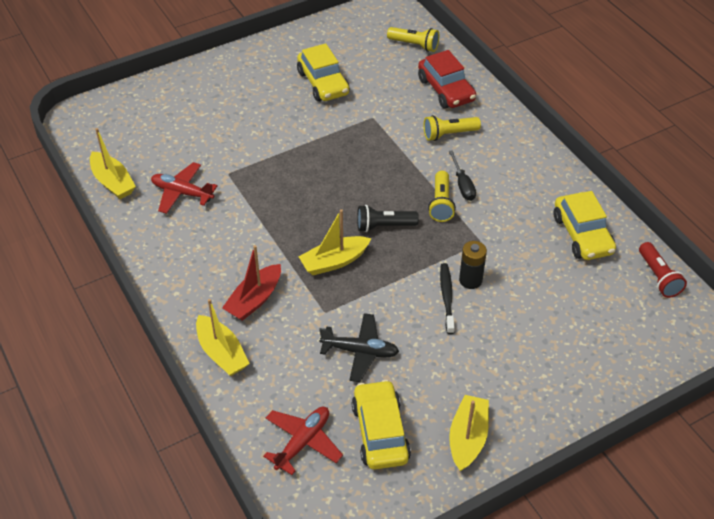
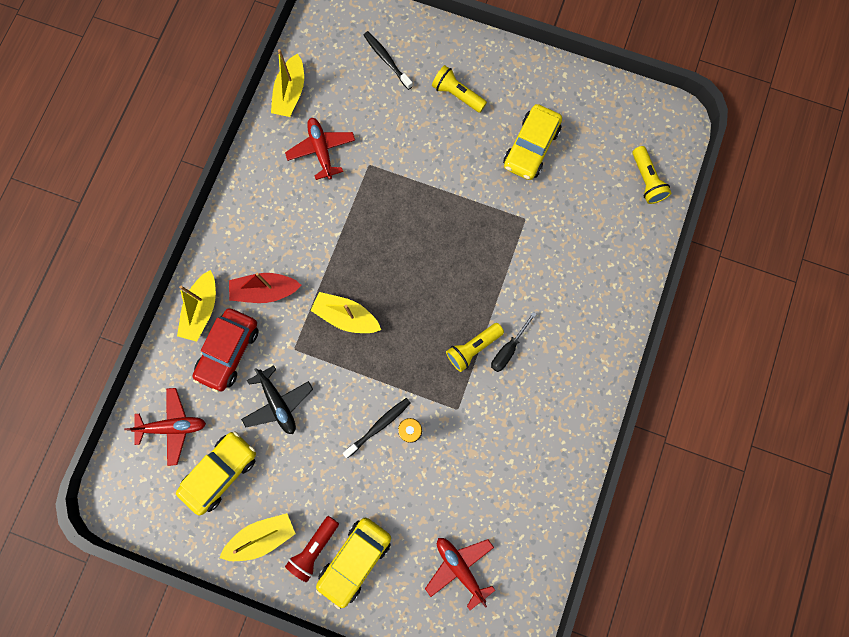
camera: 50 degrees right, 30 degrees up
black flashlight [357,205,419,232] -> none
red car [418,50,476,109] -> red car moved to [192,308,259,393]
yellow flashlight [423,115,481,141] -> yellow flashlight moved to [432,65,487,113]
yellow car [554,191,616,260] -> yellow car moved to [316,518,391,609]
red flashlight [639,242,687,298] -> red flashlight moved to [285,516,339,582]
none -> black toothbrush [364,31,413,90]
none -> red plane [425,538,495,610]

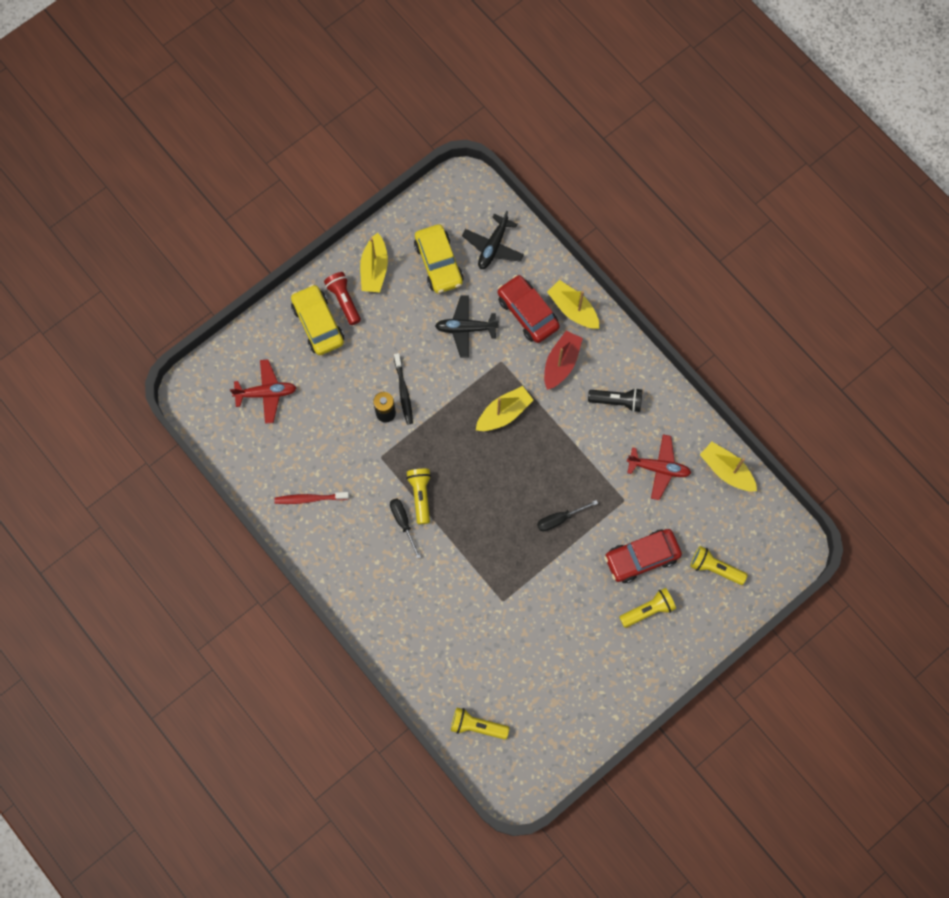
camera: 120 degrees right, 5 degrees down
red plane [124,388,206,466] -> black plane [462,211,524,269]
black toothbrush [364,31,413,90] -> yellow flashlight [690,546,747,585]
yellow car [503,104,562,180] -> none
none -> red toothbrush [274,492,349,504]
none -> black screwdriver [537,500,598,531]
none -> black flashlight [588,388,642,412]
none -> red car [604,529,682,583]

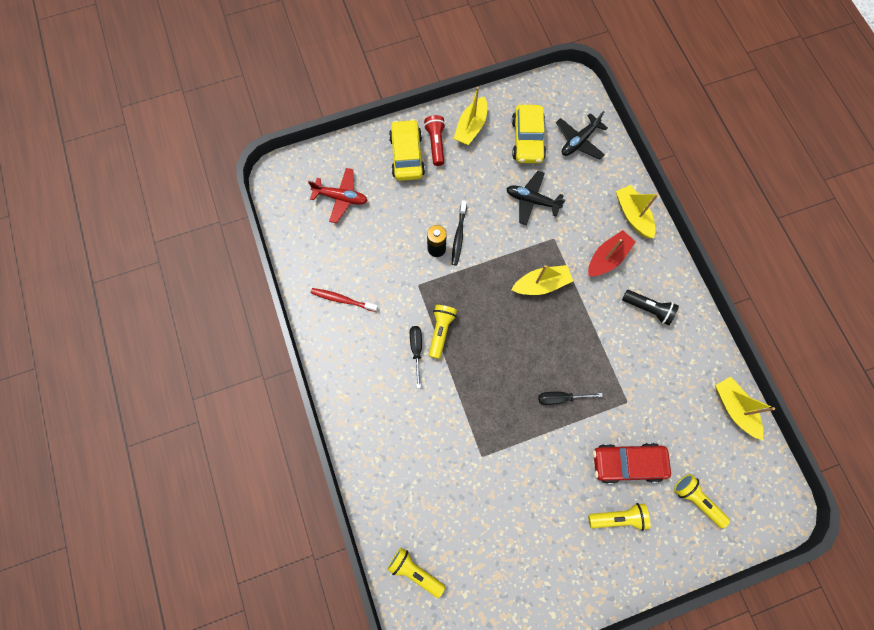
camera: 20 degrees right, 0 degrees up
red car [498,275,560,343] -> none
red plane [627,434,691,500] -> none

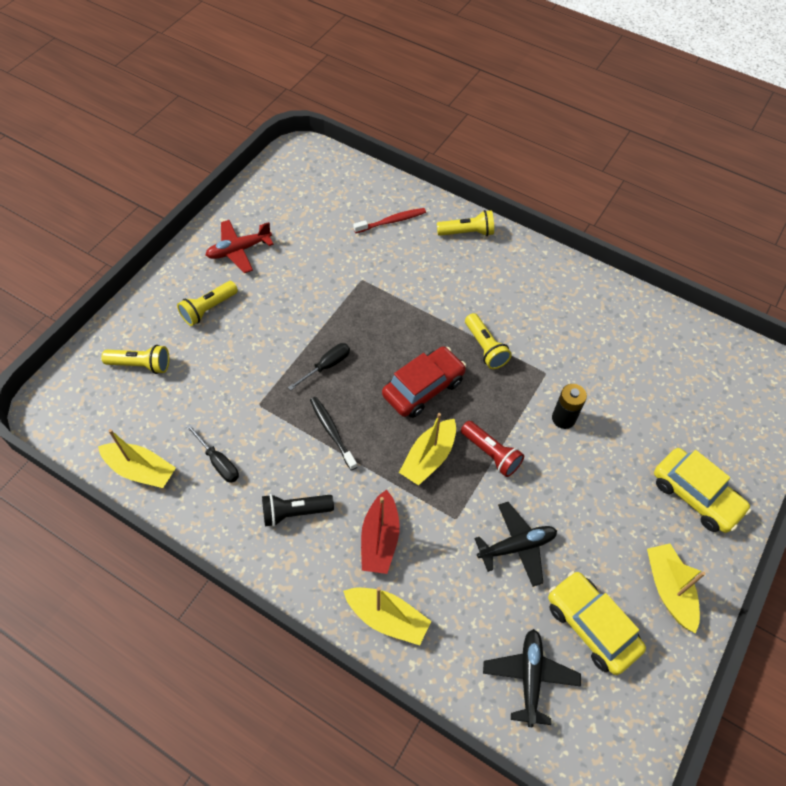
camera: 140 degrees right, 15 degrees down
red plane [308,168,368,223] -> red plane moved to [206,220,274,273]
red toothbrush [311,288,378,312] -> red toothbrush moved to [353,208,426,233]
yellow flashlight [387,548,445,598] -> yellow flashlight moved to [437,210,494,236]
black screwdriver [410,326,422,388] -> black screwdriver moved to [186,424,239,483]
red flashlight [424,115,446,166] -> red flashlight moved to [461,421,524,477]
black toothbrush [452,200,467,266] -> black toothbrush moved to [310,397,357,471]
red car [593,443,671,484] -> red car moved to [382,347,466,418]

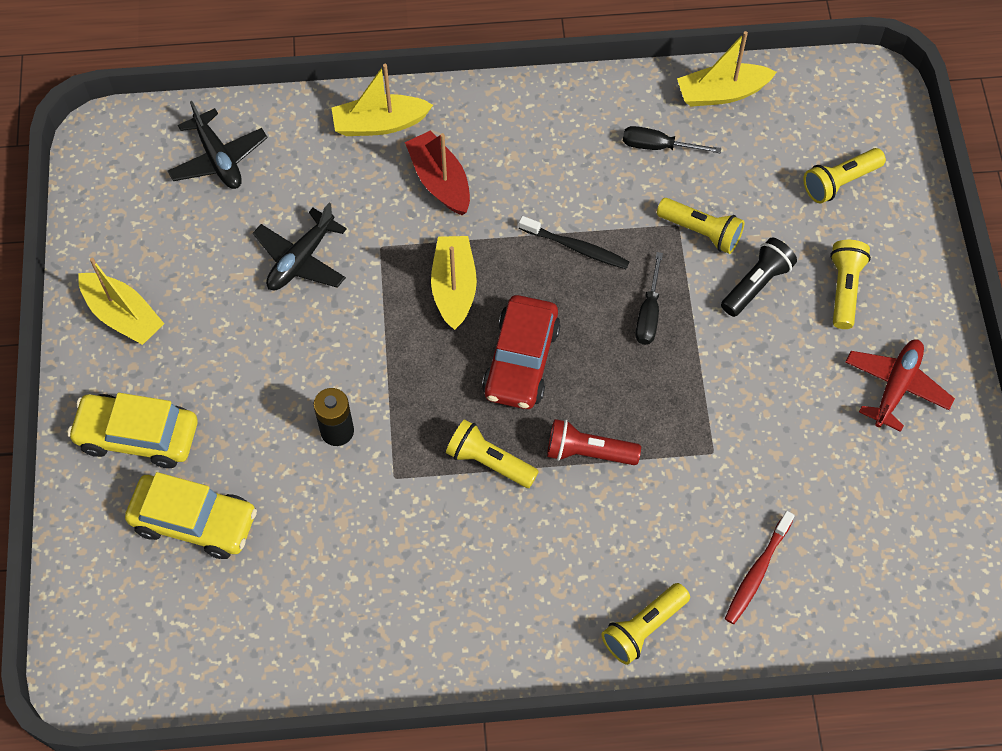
camera: 145 degrees right, 5 degrees up
black flashlight [262,494,334,527] -> black flashlight moved to [721,238,797,317]
red flashlight [461,421,524,477] -> red flashlight moved to [547,419,641,465]
yellow car [548,571,646,675] -> yellow car moved to [125,472,257,559]
none -> yellow flashlight [657,198,744,254]

